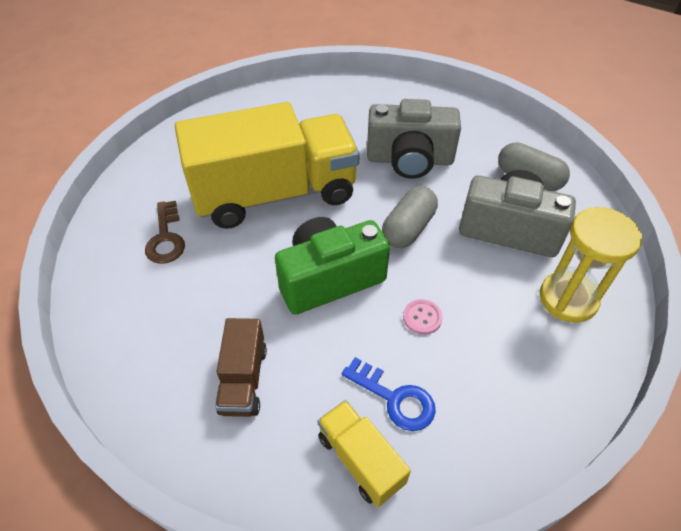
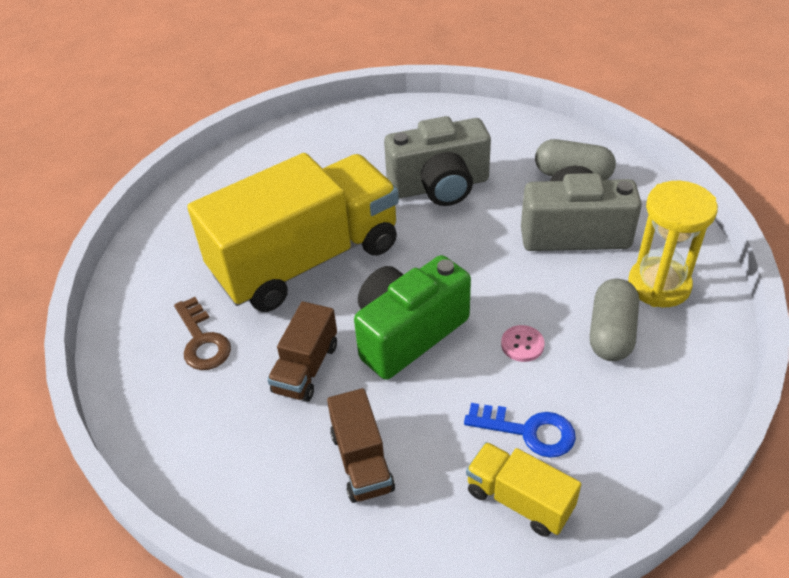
camera: 15 degrees left, 5 degrees down
grey capsule [382,186,438,248] -> grey capsule moved to [590,279,639,361]
none -> brown truck [267,301,337,402]

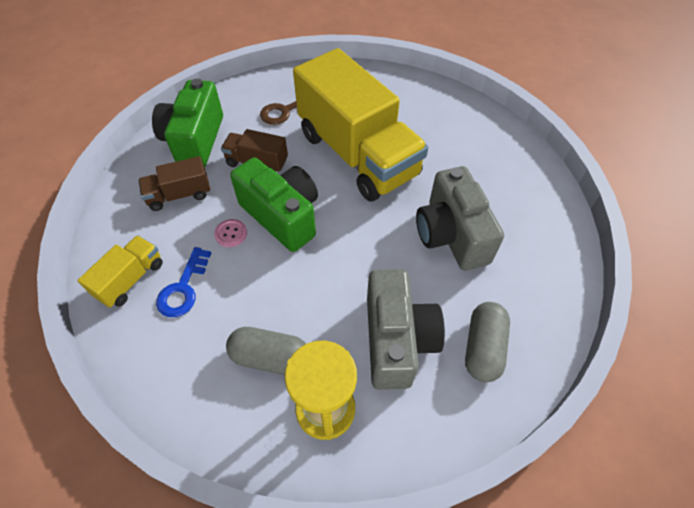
camera: 85 degrees right, 10 degrees up
pink button [501,325,545,362] -> pink button moved to [214,219,247,247]
none -> green camera [152,78,223,167]

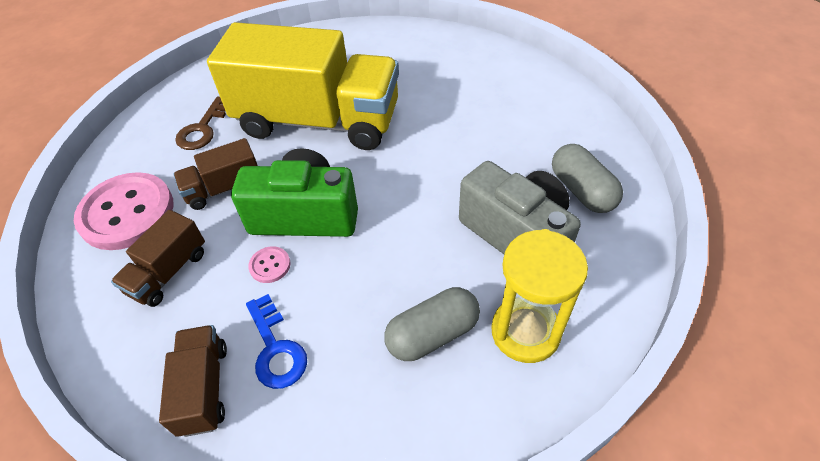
camera: 40 degrees left, 5 degrees down
yellow truck [77,235,163,308] -> brown truck [159,325,227,437]
green camera [152,78,223,167] -> pink button [74,172,174,250]
grey camera [416,166,504,271] -> none

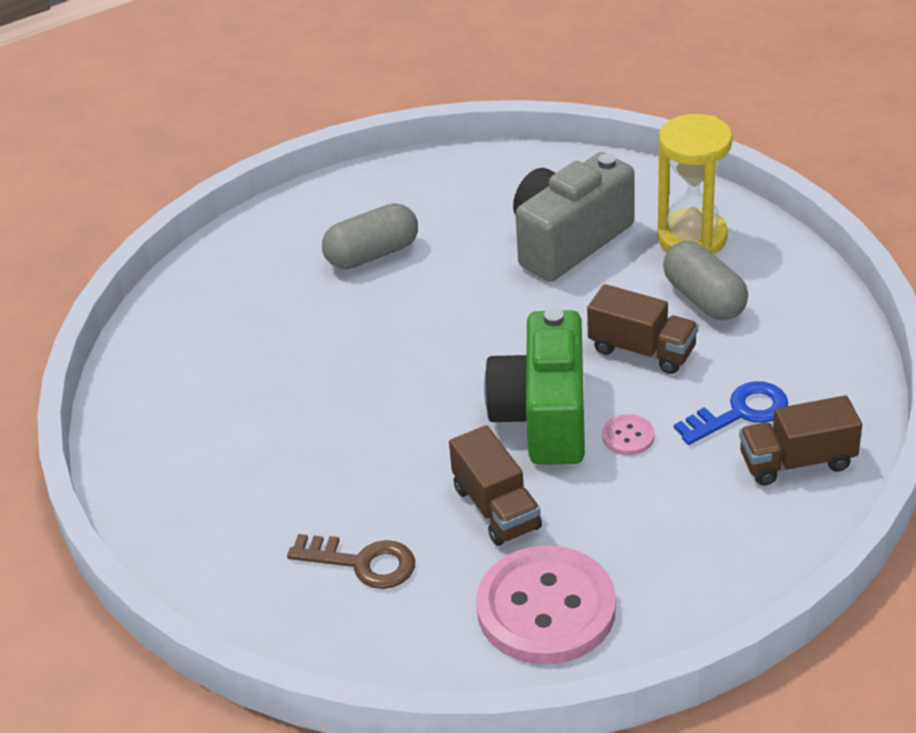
camera: 90 degrees left, 10 degrees down
brown truck [111,210,205,307] -> brown truck moved to [587,284,698,374]
yellow truck [207,22,399,150] -> none
grey capsule [552,144,623,213] -> grey capsule moved to [322,203,418,269]

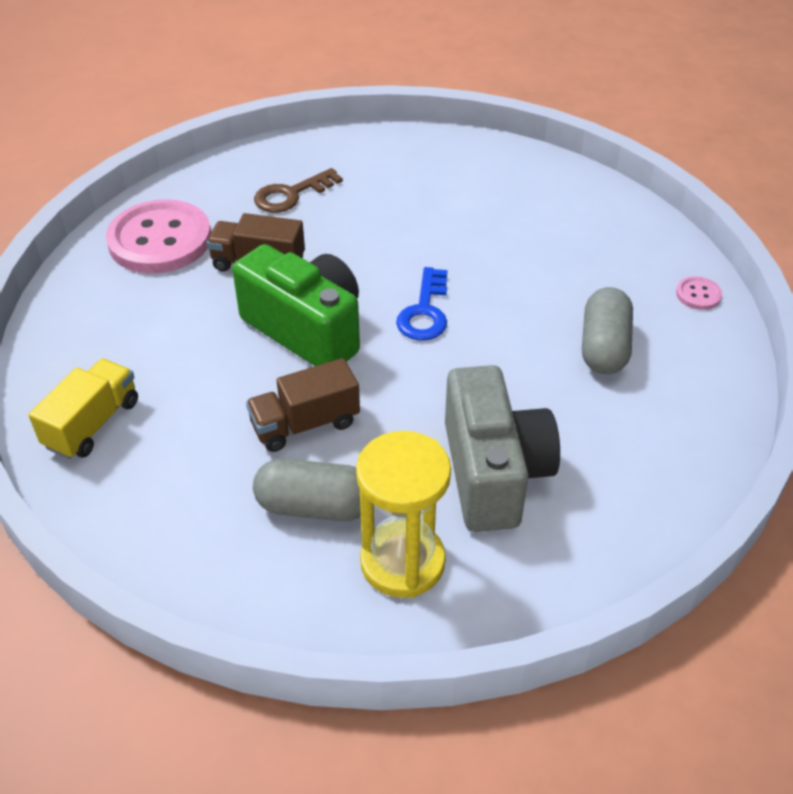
camera: 125 degrees right, 5 degrees up
pink button [602,414,655,455] -> pink button moved to [676,276,722,310]
blue key [674,381,788,445] -> blue key moved to [396,267,447,341]
brown truck [739,395,862,486] -> yellow truck [28,359,138,459]

